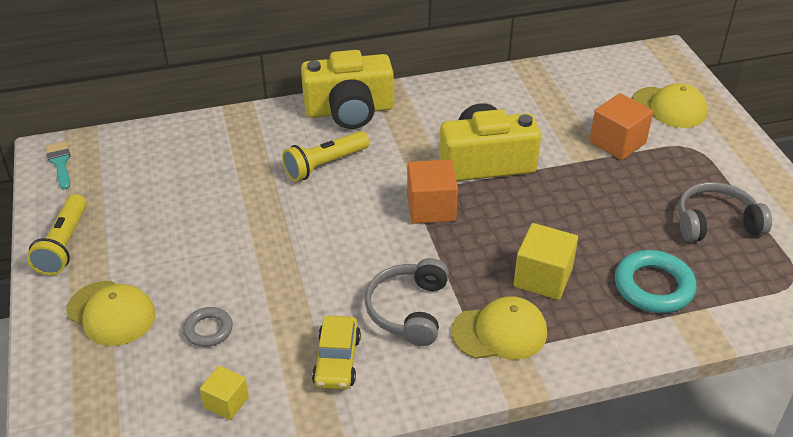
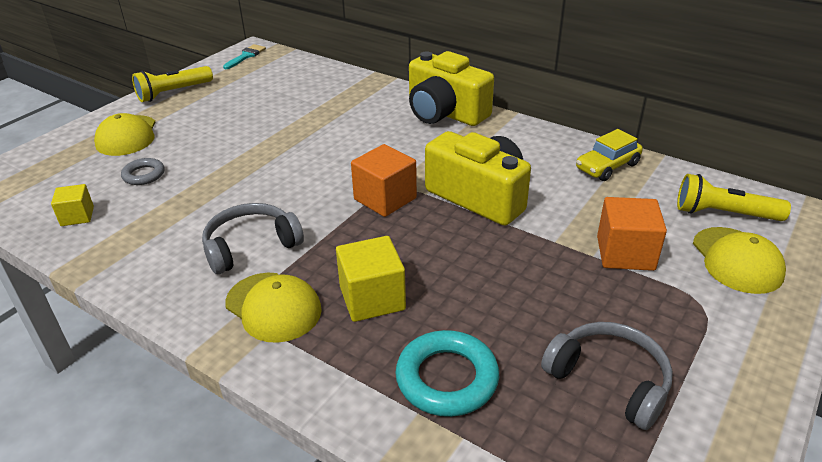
camera: 50 degrees right, 5 degrees down
yellow flashlight [282,131,369,182] -> yellow flashlight moved to [677,174,791,221]
yellow car [312,316,361,390] -> yellow car moved to [576,129,643,181]

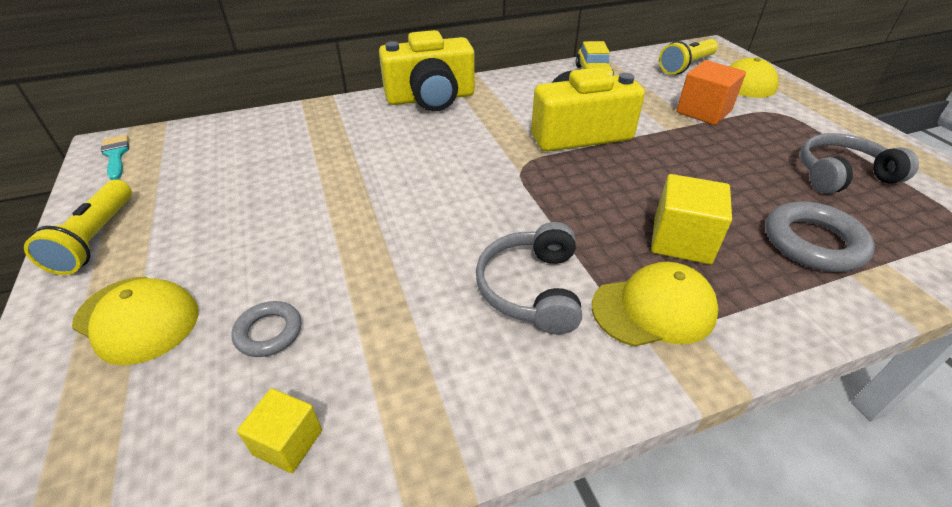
camera: 55 degrees left, 5 degrees up
orange cube [351,144,417,217] -> none
turquoise ring [396,330,499,417] -> grey ring [765,201,875,272]

